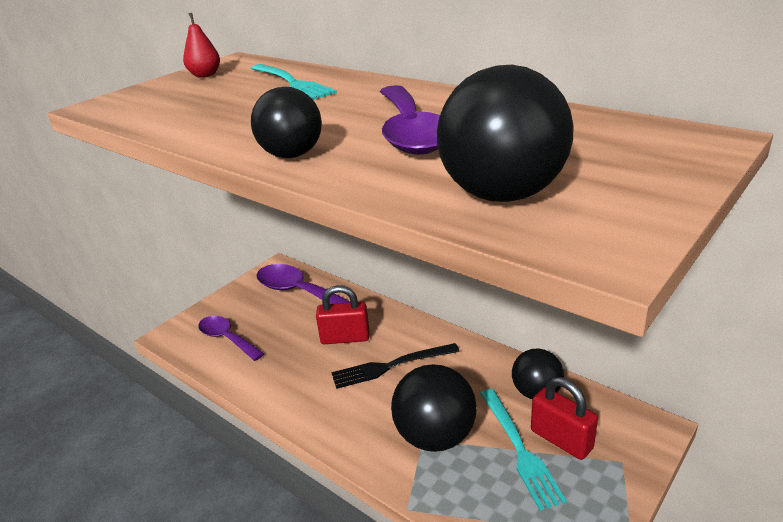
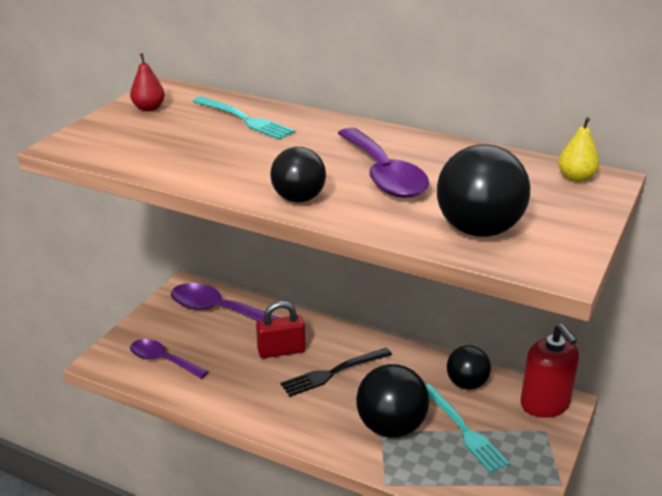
camera: 15 degrees left, 0 degrees up
red padlock [531,377,598,460] -> none
none -> red soap dispenser [520,324,579,418]
none -> yellow pear [558,117,599,182]

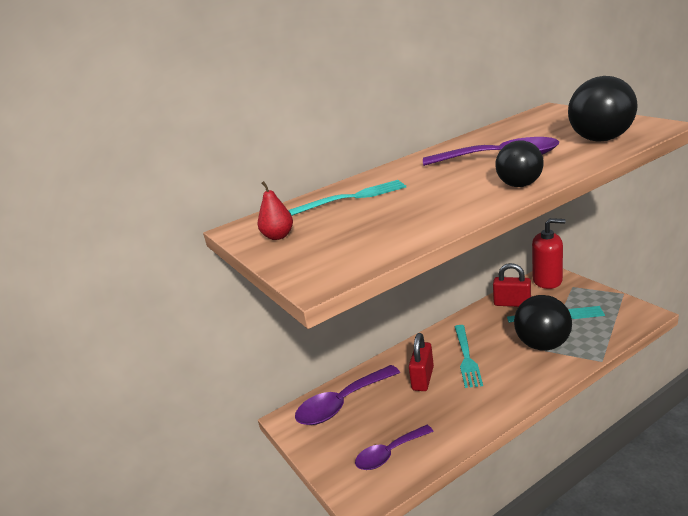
camera: 55 degrees left, 5 degrees down
black fork [280,348,392,397] -> turquoise fork [455,325,483,388]
black ball [447,345,491,390] -> red padlock [493,263,531,307]
yellow pear [558,117,599,182] -> none

